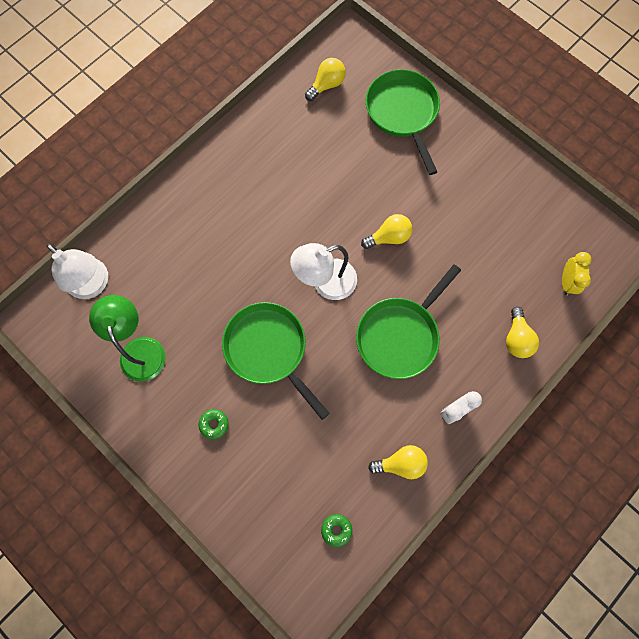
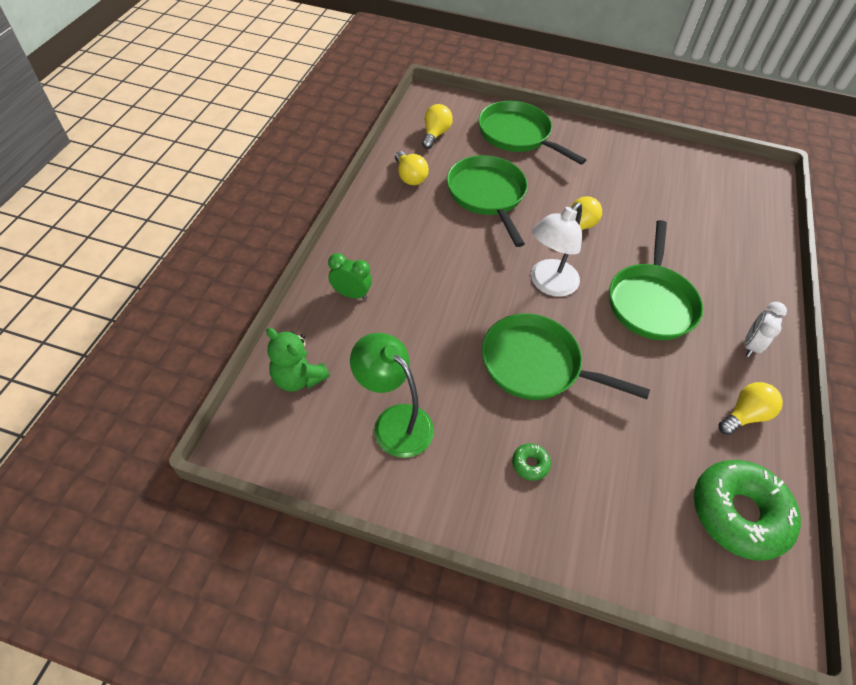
camera: 30 degrees left, 20 degrees down
white lamp [47,244,108,299] -> green teddy bear [266,328,330,392]
green donut [321,514,352,547] -> green donut [694,460,801,561], size x2.49
yellow light bulb [506,307,539,358] -> yellow light bulb moved to [395,151,429,185]
yellow clock [562,252,591,296] -> none
none -> green clock [328,253,372,300]
none -> green pan [447,155,528,247]

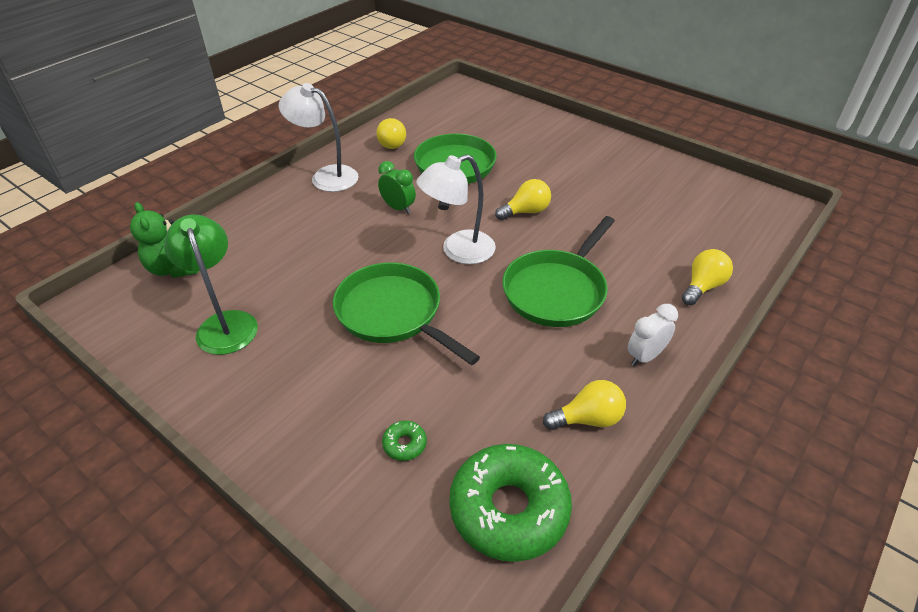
camera: 25 degrees right, 10 degrees down
green clock [328,253,372,300] -> green clock moved to [378,161,416,214]
yellow light bulb [422,104,453,149] -> yellow light bulb moved to [682,249,733,305]
green pan [478,101,586,165] -> none
green donut [512,443,551,481] -> green donut moved to [382,421,427,461]
none -> white lamp [278,83,359,192]

